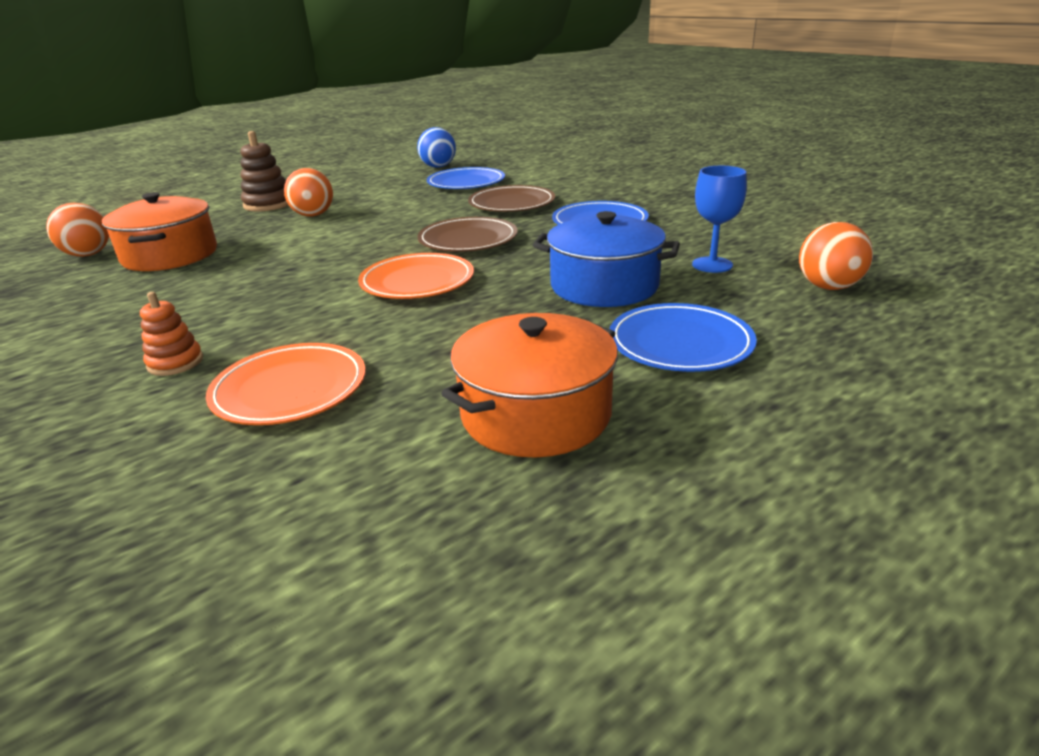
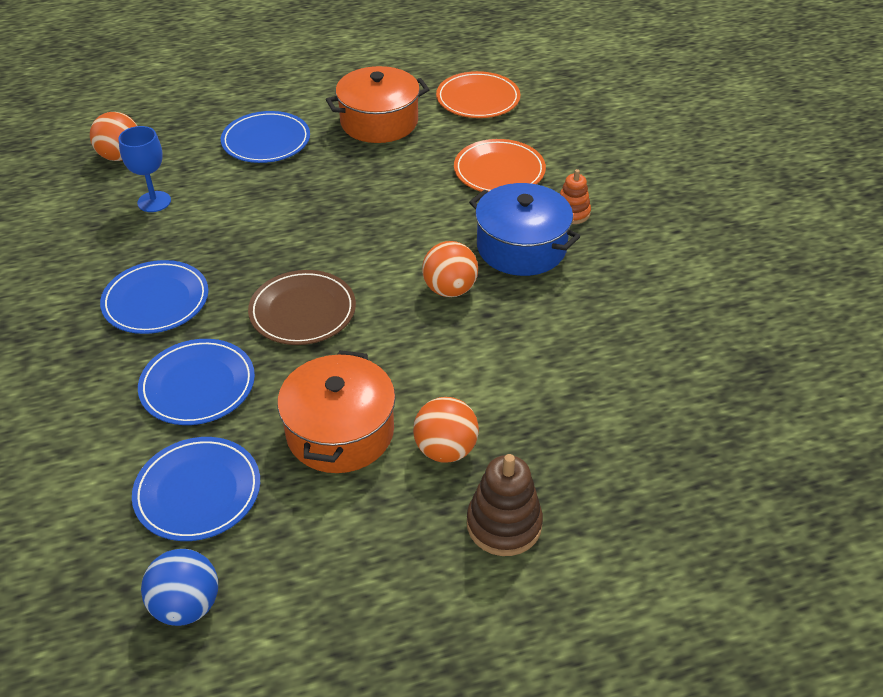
camera: 160 degrees left, 15 degrees up
orange ball [46,203,109,257] -> orange ball moved to [422,241,478,297]
orange pot [102,192,217,271] -> orange pot moved to [277,350,396,473]
orange plate [358,253,474,299] -> orange plate moved to [436,71,520,118]
brown plate [468,185,555,212] -> blue plate [138,339,255,425]
blue pot [533,211,680,307] -> blue pot moved to [469,183,580,276]

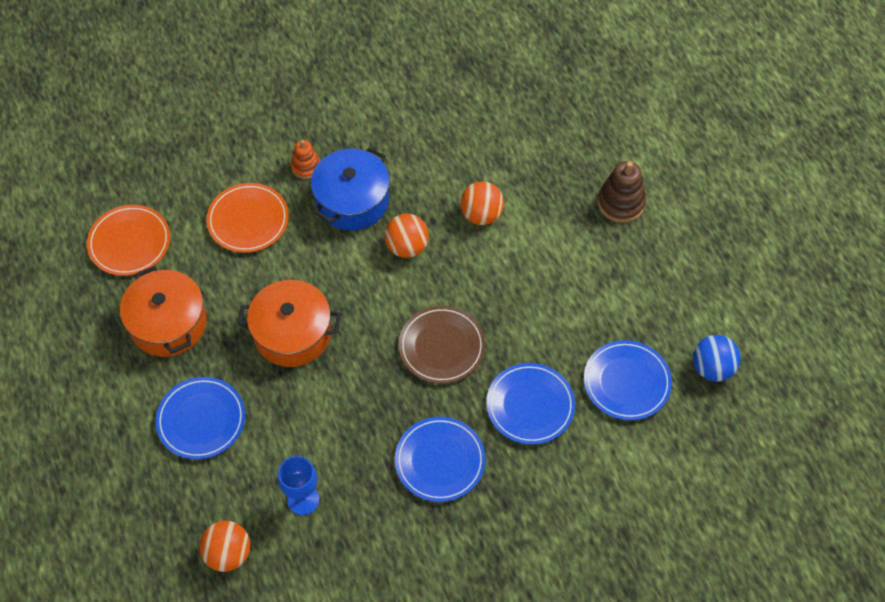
camera: 95 degrees left, 15 degrees up
orange pot [277,350,396,473] -> orange pot moved to [237,280,341,367]
orange ball [413,397,479,463] -> orange ball moved to [460,181,504,225]

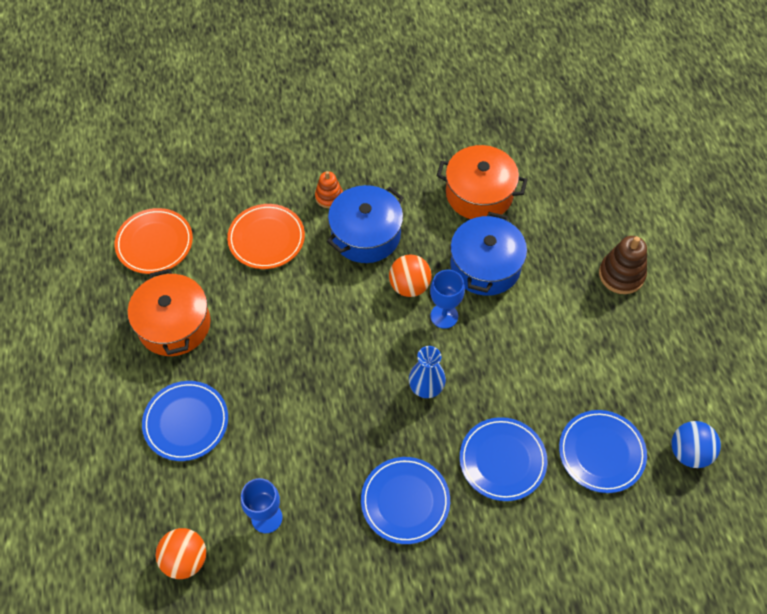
camera: 10 degrees right, 0 degrees up
orange pot [237,280,341,367] -> orange pot moved to [437,145,527,219]
brown plate [399,306,485,384] -> blue vase [409,346,446,398]
orange ball [460,181,504,225] -> blue pot [450,212,527,296]
none -> blue goblet [430,270,465,329]

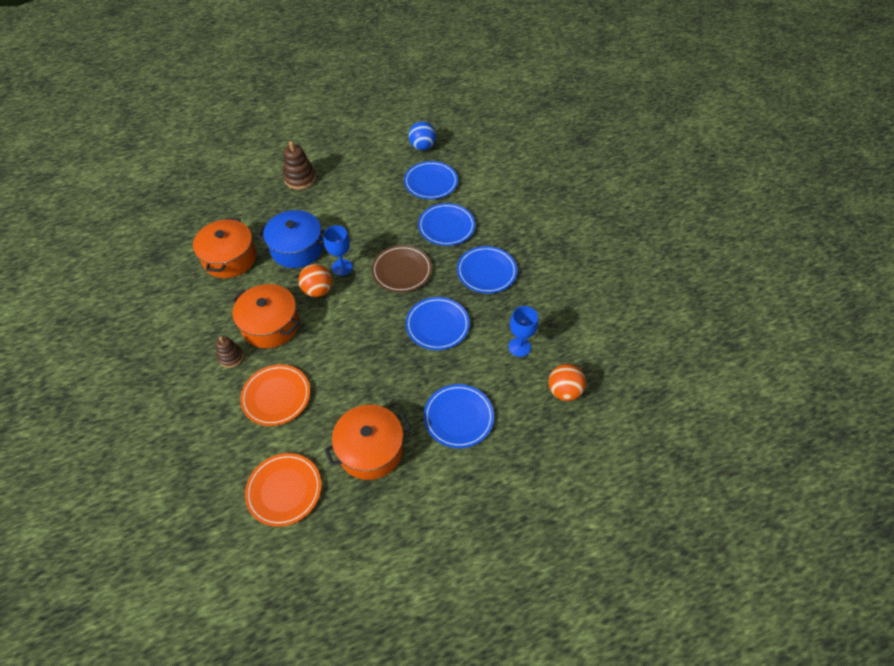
camera: 100 degrees left, 5 degrees down
orange stacking toy [315,171,343,208] -> brown stacking toy [216,336,244,368]
blue pot [327,185,404,263] -> orange pot [232,284,299,348]
blue vase [409,346,446,398] -> brown plate [372,245,432,292]
none -> blue plate [406,297,470,350]

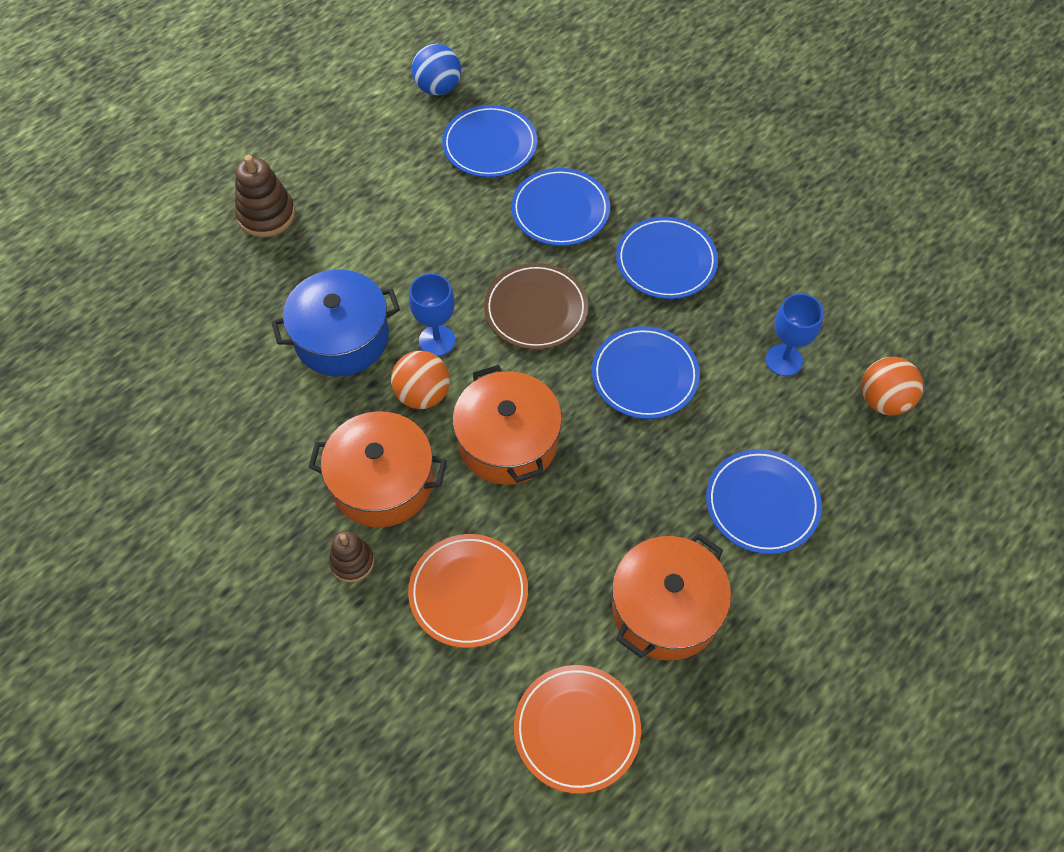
camera: 25 degrees left, 5 degrees up
orange pot [193,218,256,278] -> orange pot moved to [453,365,562,485]

